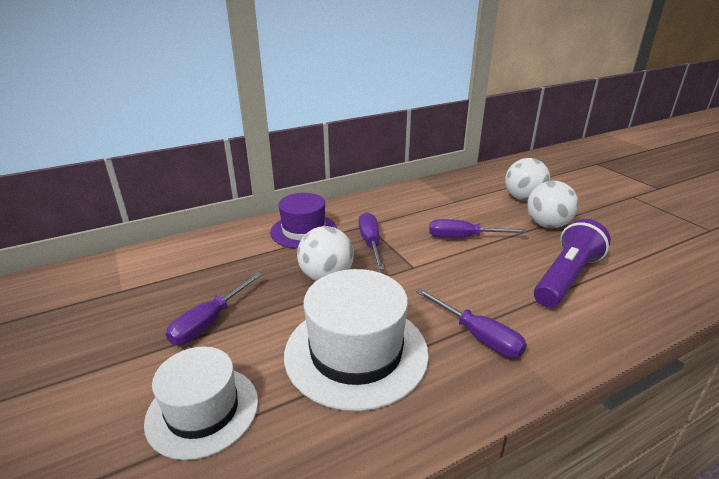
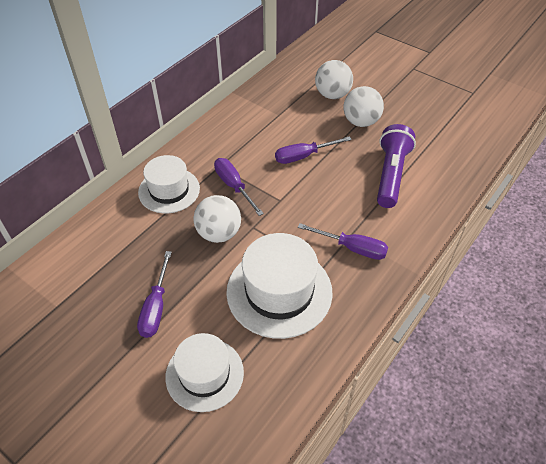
camera: 25 degrees left, 20 degrees up
purple hat [270,193,337,249] -> white hat [138,155,200,213]

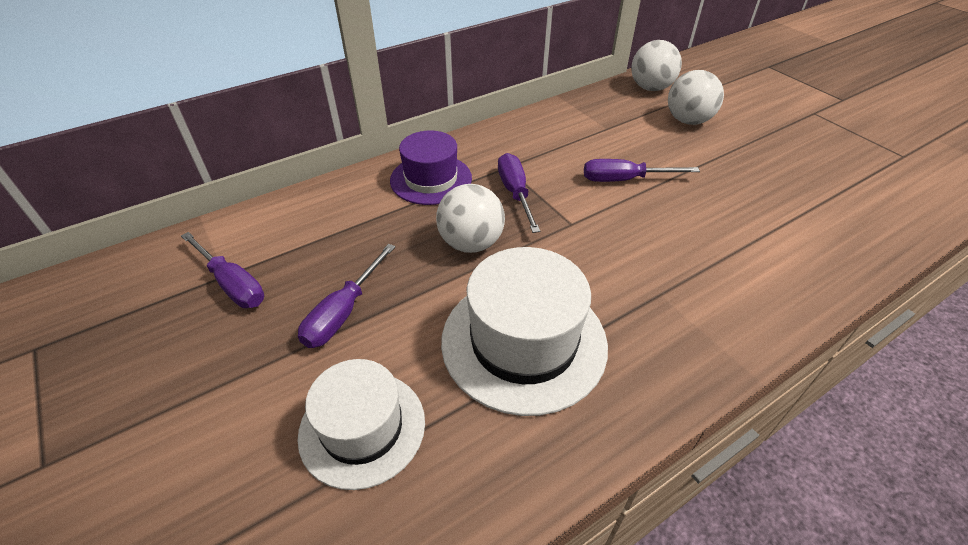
camera: 20 degrees right, 5 degrees down
white hat [138,155,200,213] -> purple hat [390,130,472,205]
purple screwdriver [298,223,388,260] -> purple screwdriver moved to [181,232,264,308]
white ball [343,86,384,127] -> white ball moved to [631,40,682,91]
purple flashlight [377,124,416,208] -> none

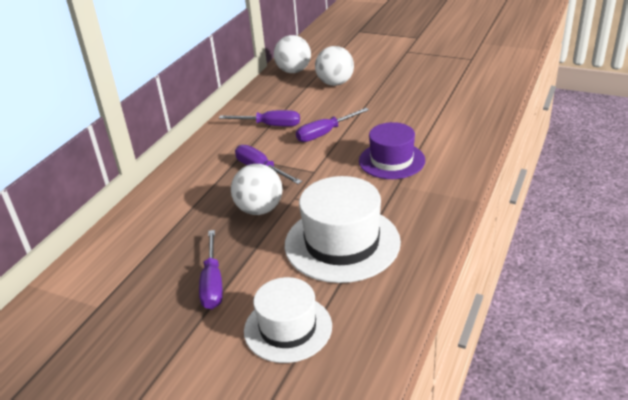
camera: 30 degrees left, 10 degrees down
purple screwdriver [181,232,264,308] -> purple screwdriver moved to [219,110,300,127]
purple hat [390,130,472,205] -> purple hat moved to [359,122,425,179]

